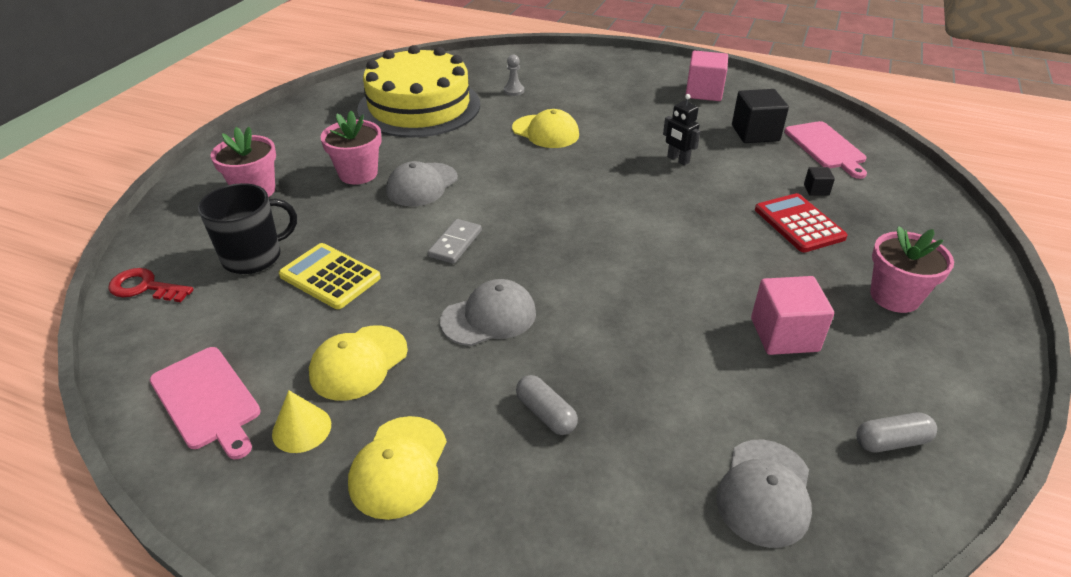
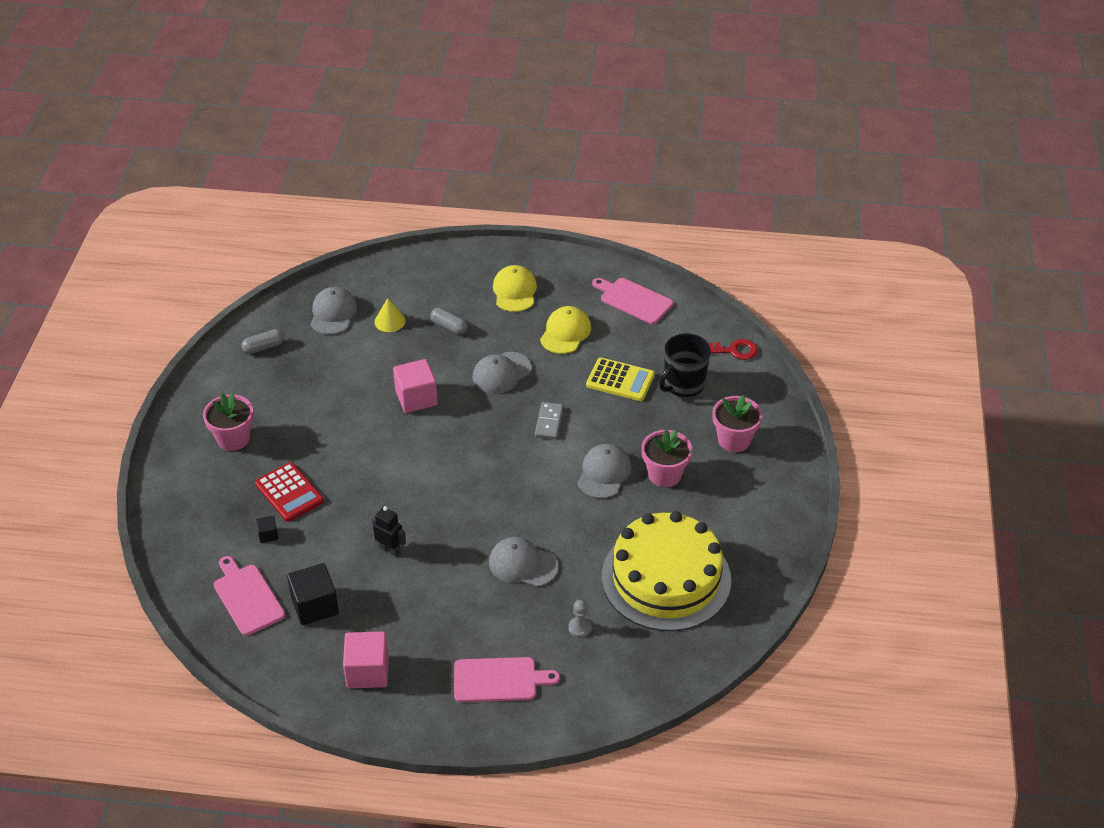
camera: 165 degrees right, 5 degrees up
yellow cone [272,390,331,453] -> yellow cone moved to [374,298,406,332]
yellow cap [512,109,579,148] -> grey cap [489,537,558,587]
pink cube [751,276,834,355] -> pink cube moved to [393,359,438,413]
none -> pink cutting board [454,657,560,702]

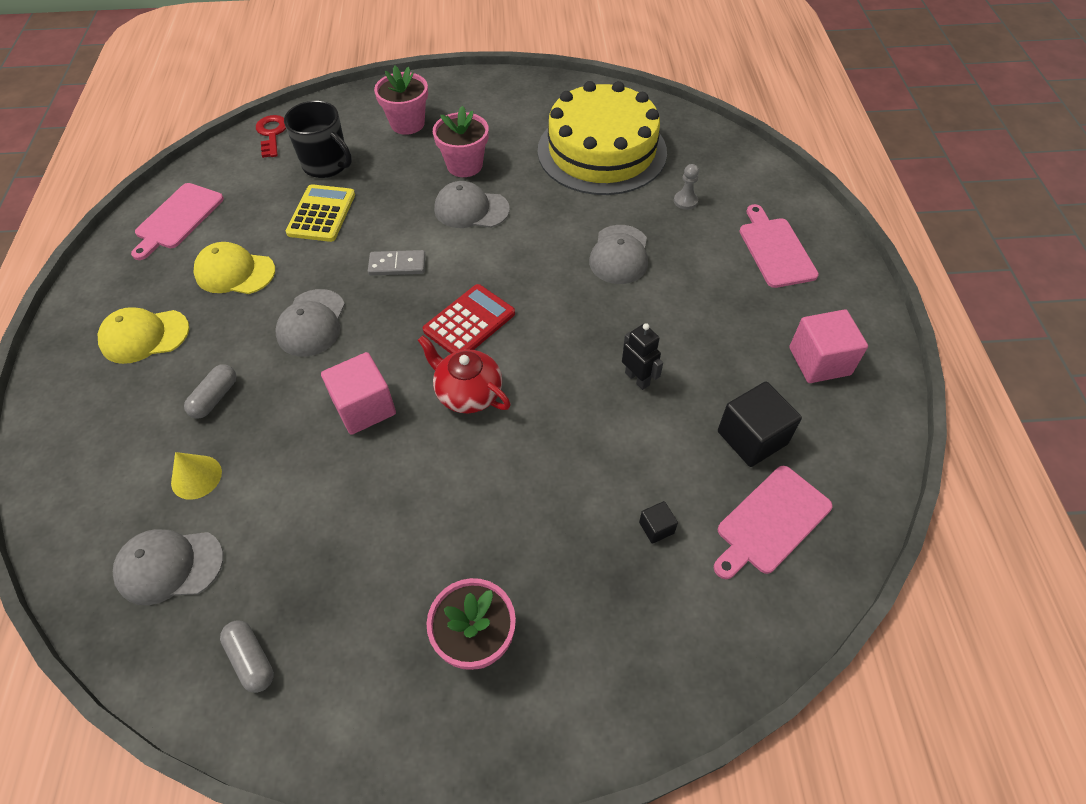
camera: 100 degrees left, 10 degrees up
red calculator [255,462,324,522] -> red calculator moved to [423,284,515,354]
black robot [372,506,406,557] -> black robot turned 120 degrees clockwise [622,323,663,390]
grey cap [473,352,532,394] -> grey cap turned 60 degrees clockwise [275,289,345,357]
none -> red teapot [418,335,511,413]

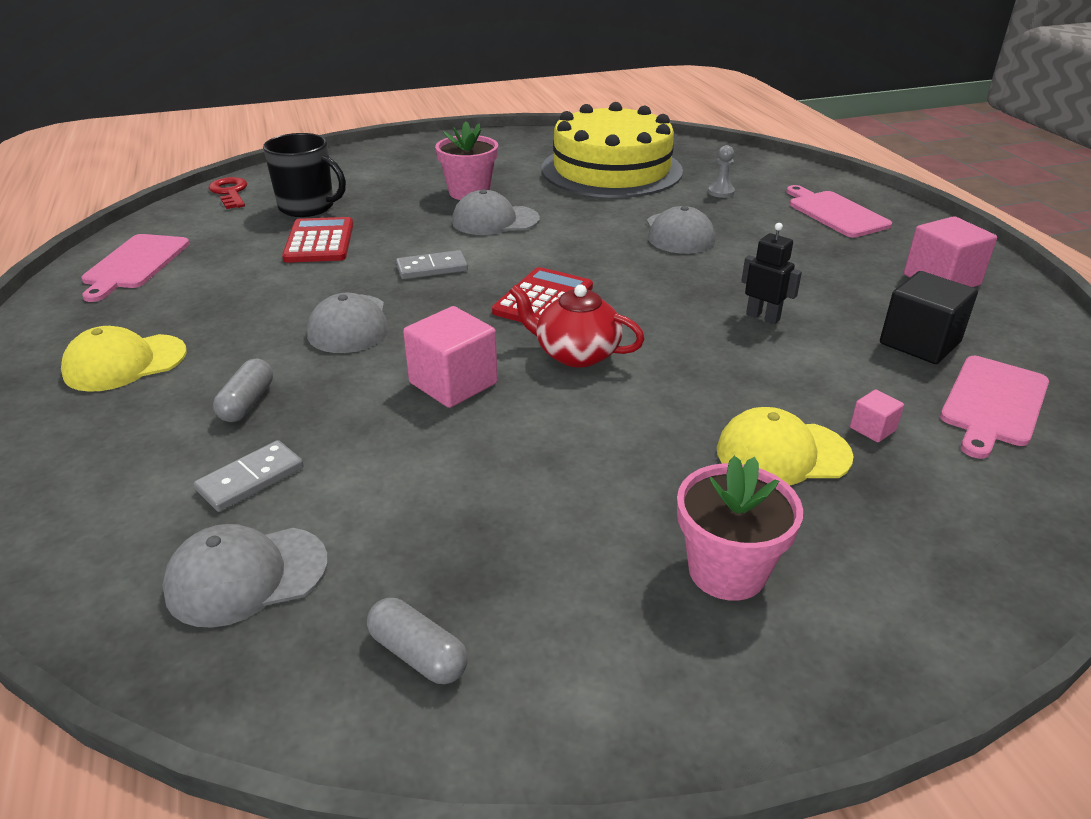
camera: 15 degrees left, 20 degrees down
yellow cone [171,452,222,500] -> grey domino [194,440,304,512]
yellow cap [194,242,275,294] -> yellow cap moved to [717,407,854,485]
yellow calculator [286,184,355,242] -> red calculator [282,217,353,263]
pink flower pot [374,65,428,135] -> none
black cube [639,501,678,544] -> pink cube [850,389,904,442]

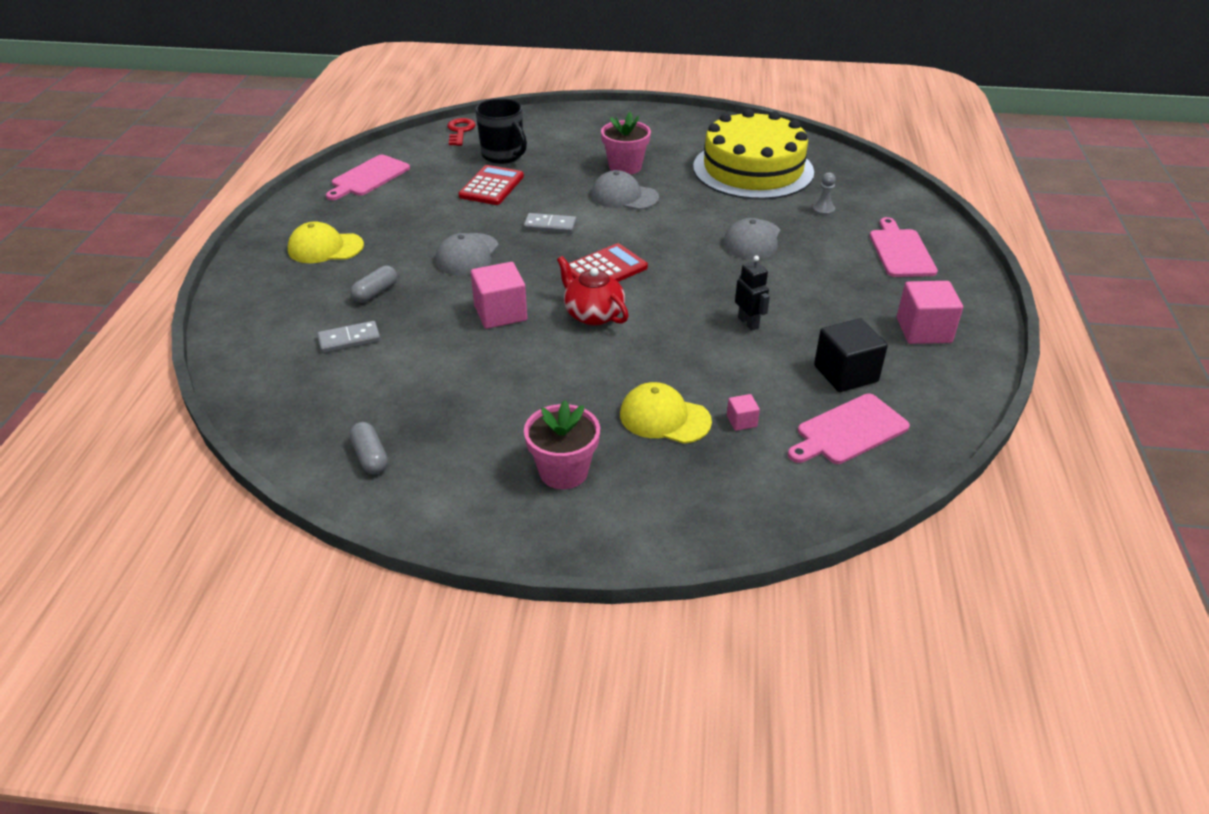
camera: 25 degrees right, 5 degrees up
grey cap [162,524,328,628] -> none

